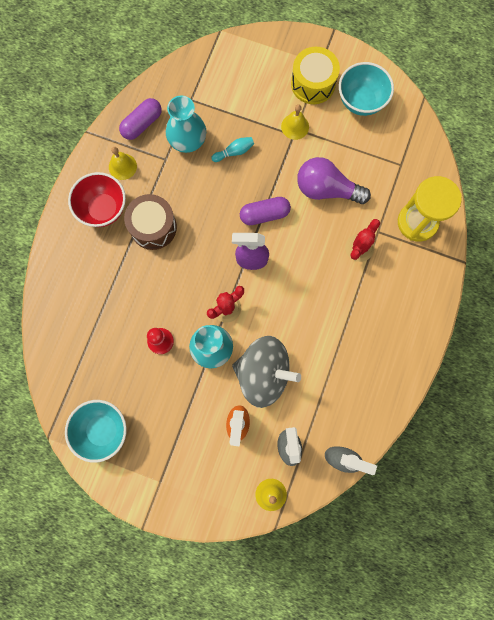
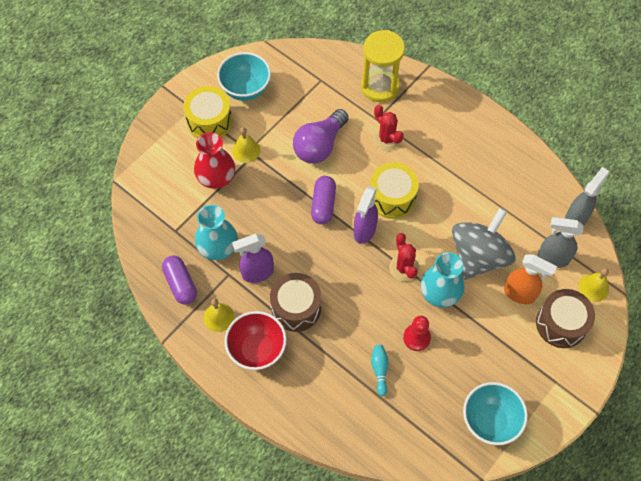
camera: 70 degrees left, 15 degrees down
turquoise bowling pin [211,137,254,162] -> turquoise bowling pin moved to [371,345,389,396]
none -> red vase [194,132,235,189]
none -> purple spray bottle [232,234,274,283]
none -> yellow drum [370,162,419,219]
none -> brown drum [536,289,595,348]

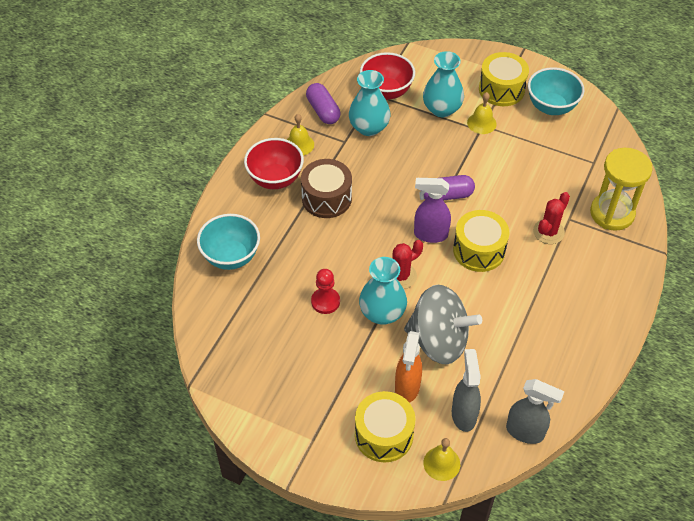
camera: 75 degrees right, 10 degrees down
purple capsule [162,255,197,305] -> purple capsule turned 75 degrees counterclockwise [306,83,340,124]
red vase [194,132,235,189] -> turquoise vase [423,51,464,117]
purple spray bottle [232,234,274,283] -> none
purple light bulb [293,109,349,164] -> none
turquoise bowling pin [371,345,389,396] -> none
turquoise bowl [463,382,528,445] -> turquoise bowl moved to [197,214,260,270]
brown drum [536,289,595,348] -> yellow drum [355,391,415,462]
none -> red bowl [360,52,415,100]

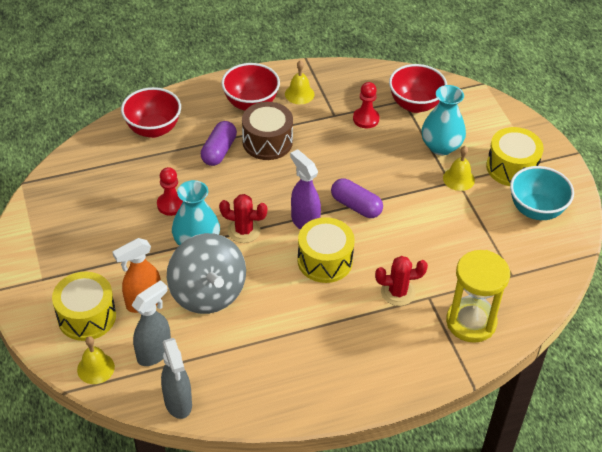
camera: 45 degrees right, 5 degrees down
turquoise bowl [197,214,260,270] -> red bowl [121,87,181,138]
purple capsule [306,83,340,124] -> purple capsule moved to [201,121,237,166]
turquoise vase [349,70,390,136] -> red pawn [353,82,379,128]

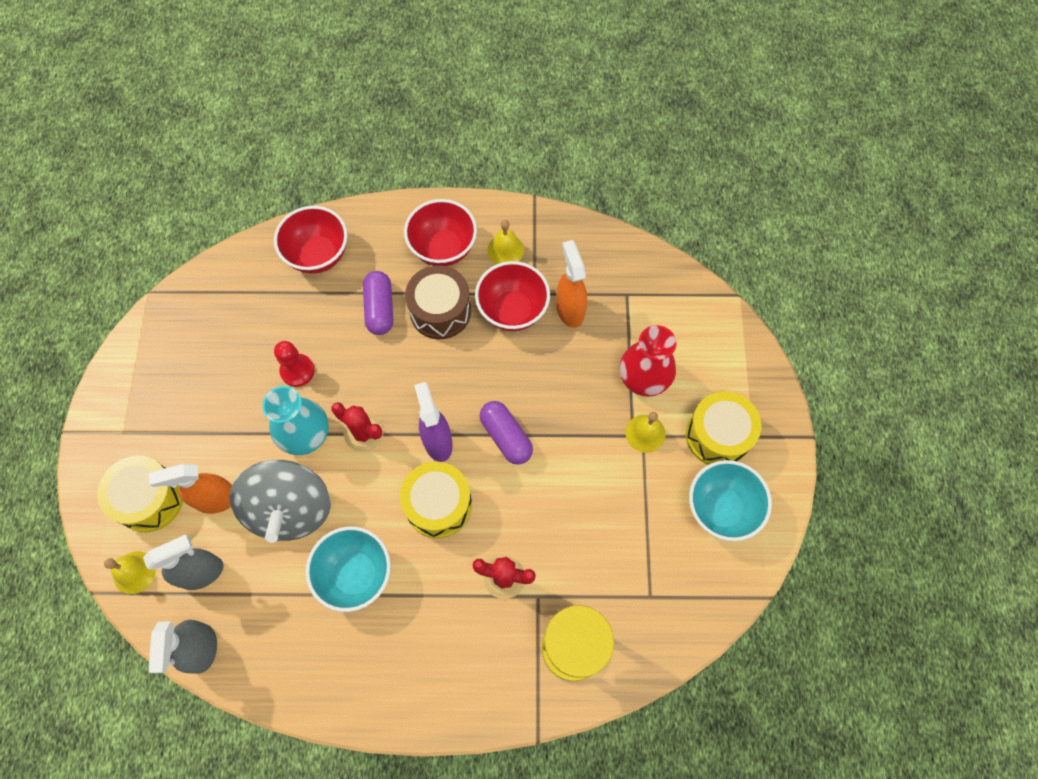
camera: 20 degrees right, 20 degrees up
purple capsule [201,121,237,166] -> purple capsule turned 45 degrees counterclockwise [363,271,393,335]
red pawn [353,82,379,128] -> orange spray bottle [556,240,587,328]
red bowl [389,64,447,113] -> red bowl moved to [475,261,550,331]
turquoise vase [421,85,466,155] -> red vase [620,325,676,397]
none -> turquoise bowl [306,526,391,612]

